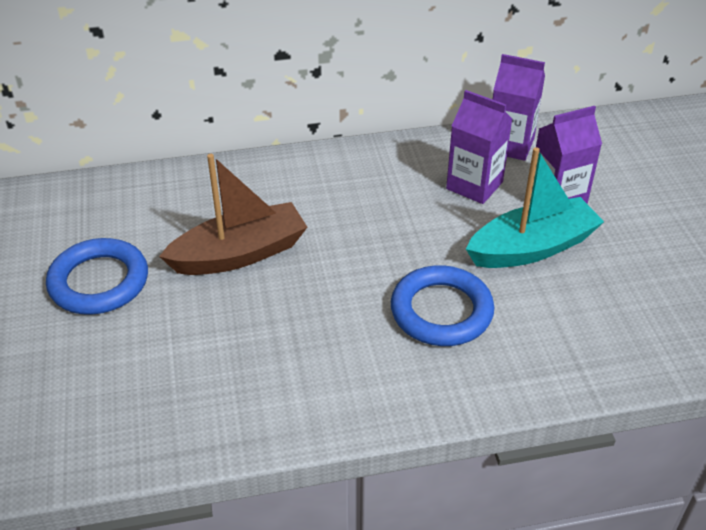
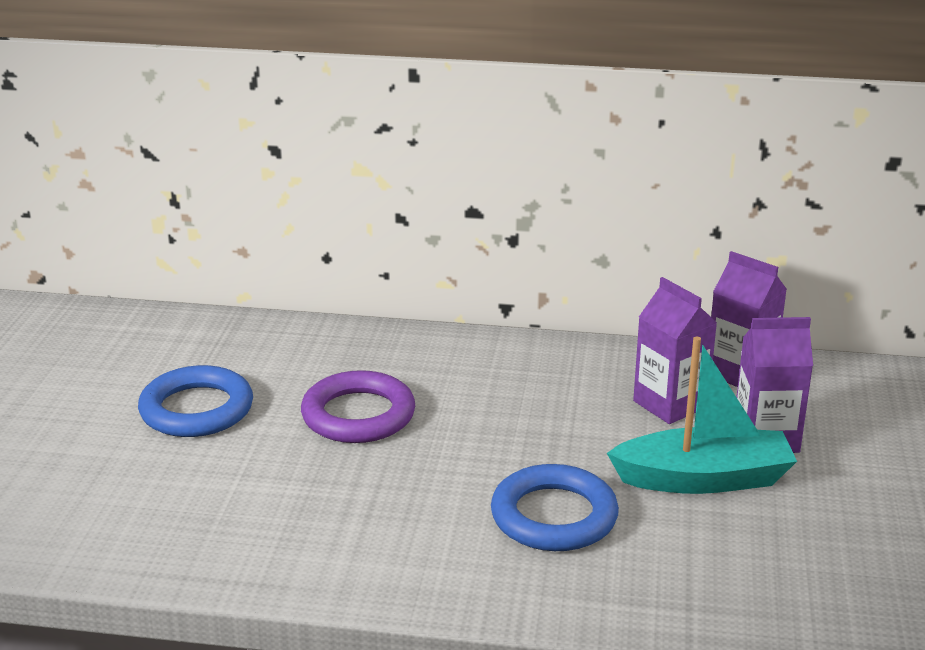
camera: 20 degrees right, 15 degrees down
brown boat [159,154,307,275] -> purple ring [301,370,415,443]

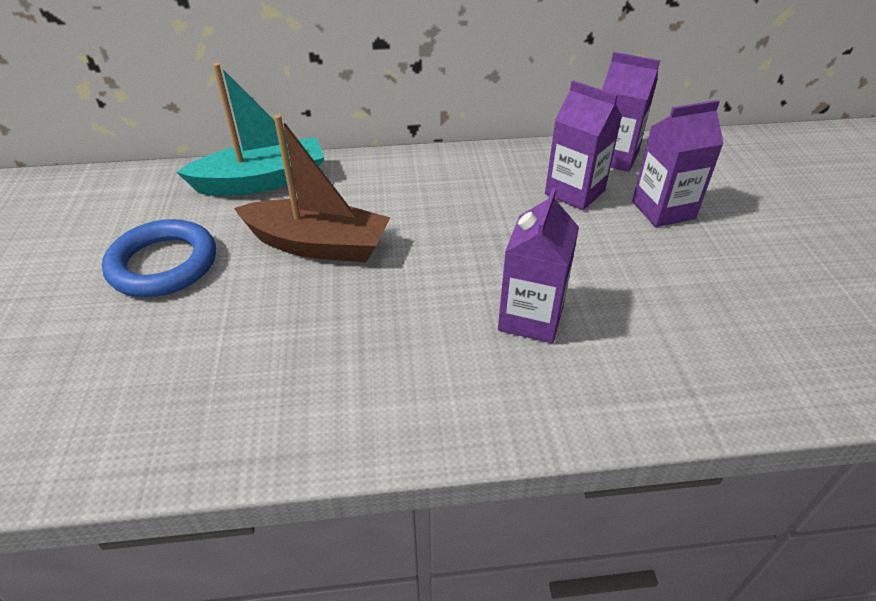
camera: 15 degrees left, 15 degrees up
purple ring [301,370,415,443] -> brown boat [234,114,391,262]
blue ring [491,464,619,551] -> purple carton [498,188,579,343]
turquoise boat [607,337,797,494] -> turquoise boat moved to [176,63,324,196]

